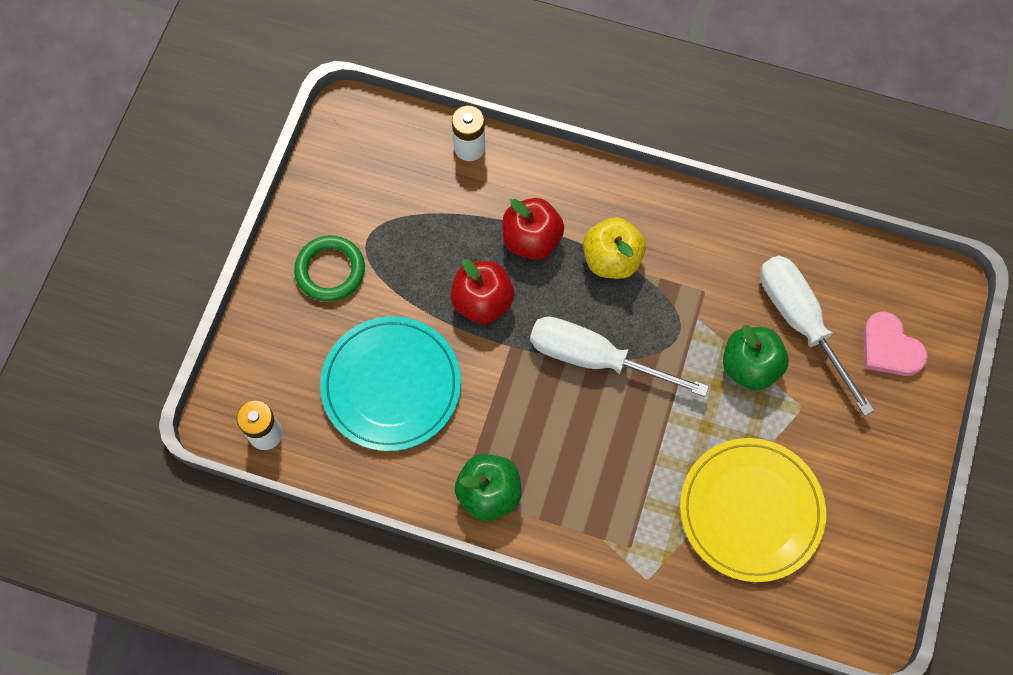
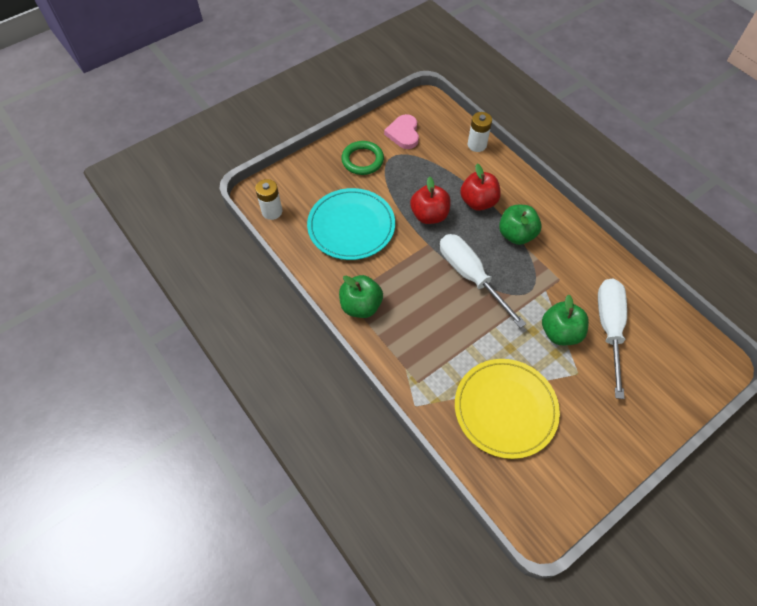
camera: 35 degrees right, 10 degrees down
yellow apple [583,217,646,279] -> green apple [499,205,542,245]
pink heart [863,312,928,376] -> pink heart moved to [384,114,419,149]

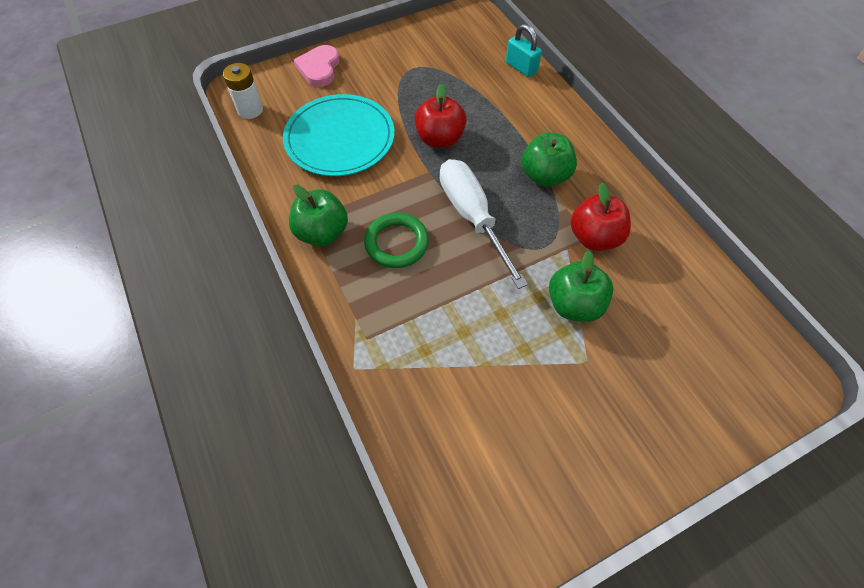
camera: 10 degrees right, 0 degrees up
green ring [341,141,384,175] -> green ring moved to [364,213,429,268]
pink heart [384,114,419,149] -> pink heart moved to [294,45,339,87]
yellow plate [455,359,560,459] -> none
red apple [460,164,501,211] -> red apple moved to [571,183,631,251]
white battery [468,112,492,152] -> turquoise padlock [506,24,542,77]
white screwdriver [598,279,627,399] -> none

